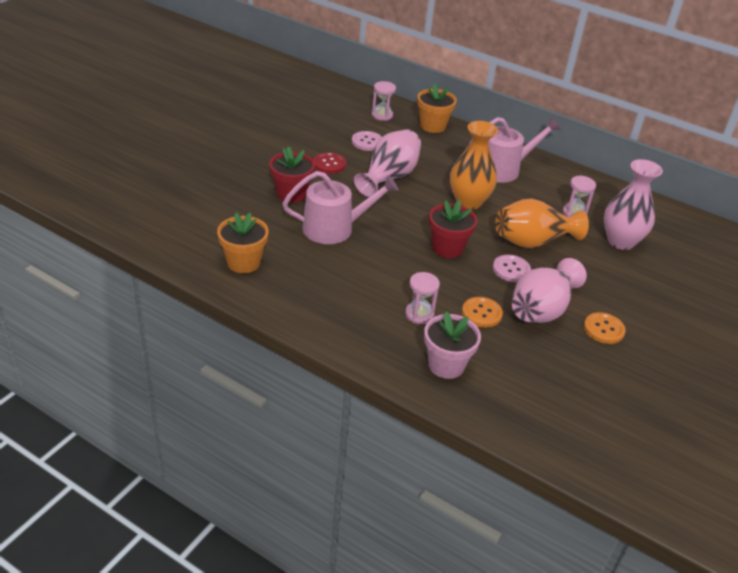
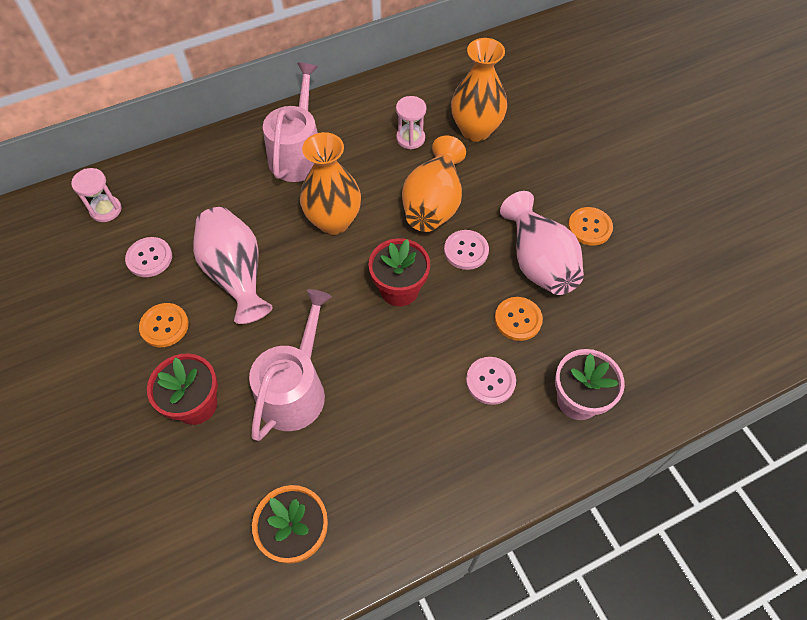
camera: 55 degrees left, 20 degrees up
red button [314,152,346,174] -> orange button [139,303,189,347]
pink hourglass [405,272,440,324] -> pink button [466,357,516,405]
orange flower pot [417,84,457,133] -> none
pink vase [604,159,663,250] -> orange vase [451,38,507,142]

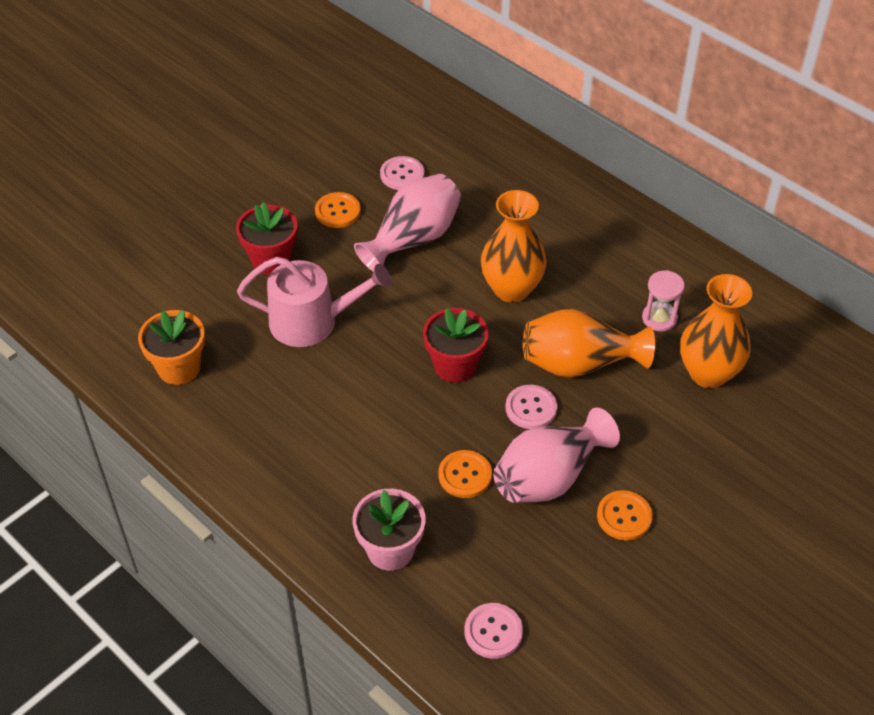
camera: 70 degrees right, 10 degrees down
pink hourglass [71,168,122,222] -> none
pink watering can [263,63,318,182] -> none
pink button [466,357,516,405] -> pink button moved to [464,603,523,659]

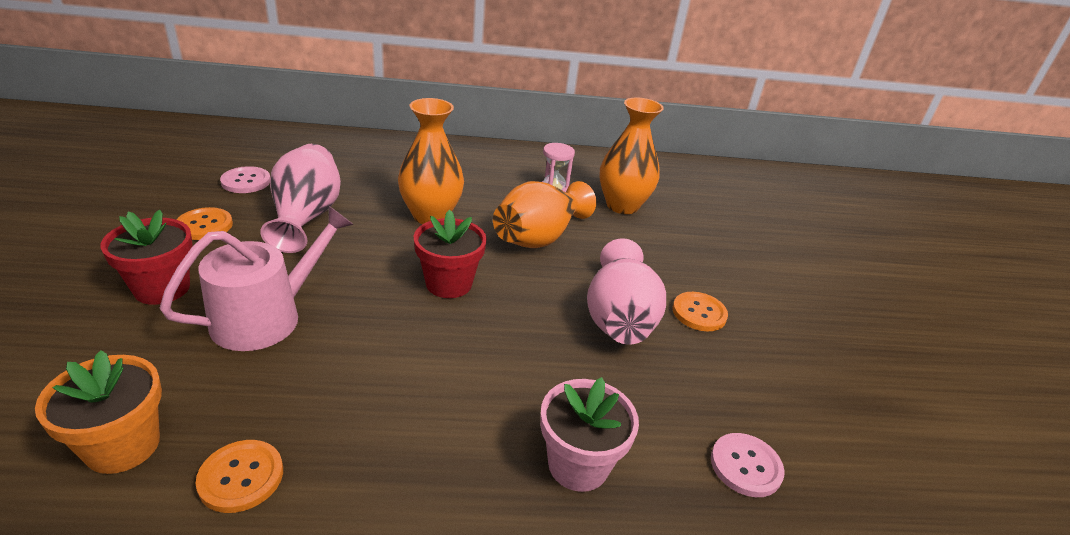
camera: 50 degrees left, 15 degrees down
orange button [438,450,492,498] -> orange button moved to [196,440,283,513]
pink button [505,385,557,429] -> none

